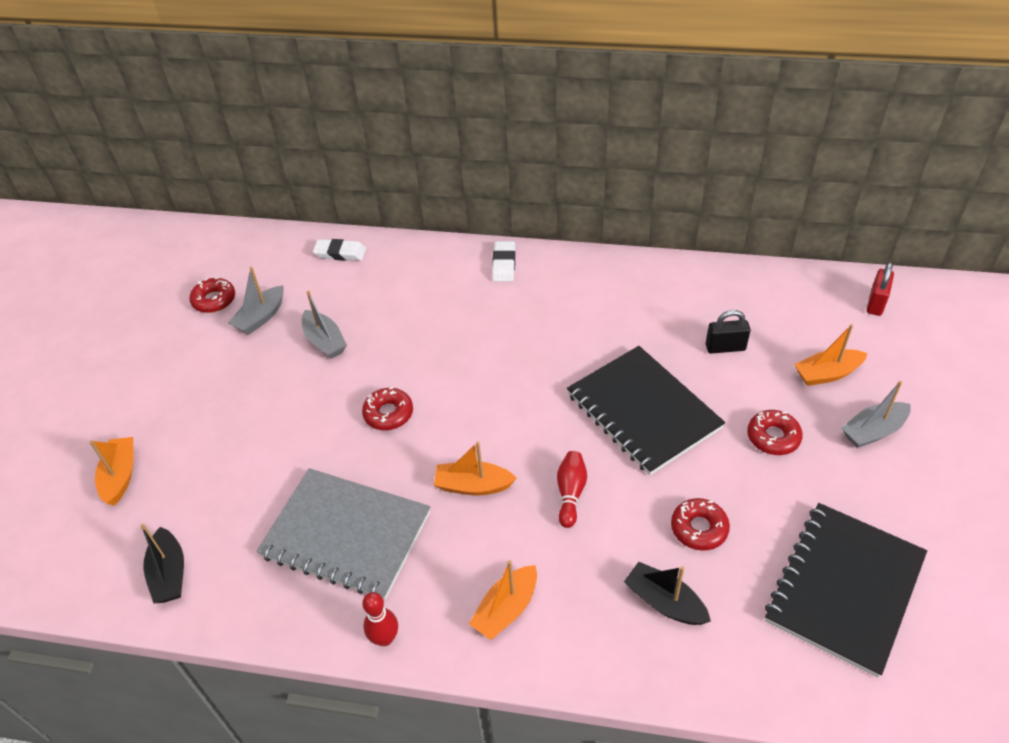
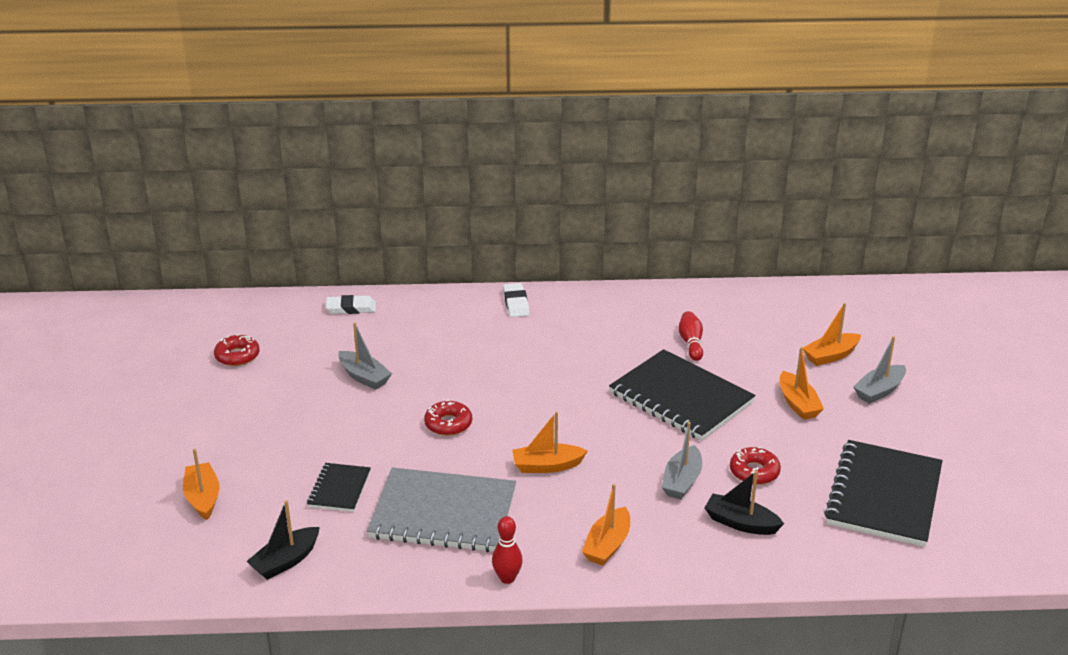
camera: 15 degrees left, 15 degrees down
black boat [140,524,184,604] -> black boat turned 75 degrees clockwise [246,500,320,580]
grey boat [228,267,284,335] -> grey boat moved to [662,422,702,500]
red bowling pin [557,451,587,528] -> red bowling pin moved to [679,311,703,361]
black padlock [706,310,751,354] -> none
red donut [747,410,803,455] -> orange boat [780,347,824,420]
red padlock [867,262,894,316] -> none
none -> black notebook [307,463,371,512]

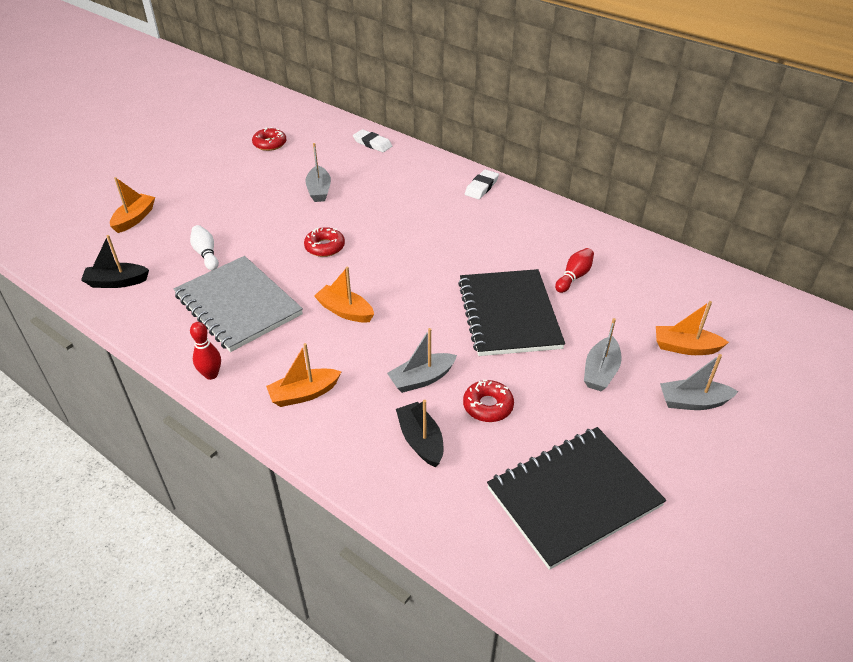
camera: 40 degrees right, 10 degrees up
black notebook [307,463,371,512] -> white bowling pin [190,225,219,270]
orange boat [780,347,824,420] -> grey boat [584,318,622,391]

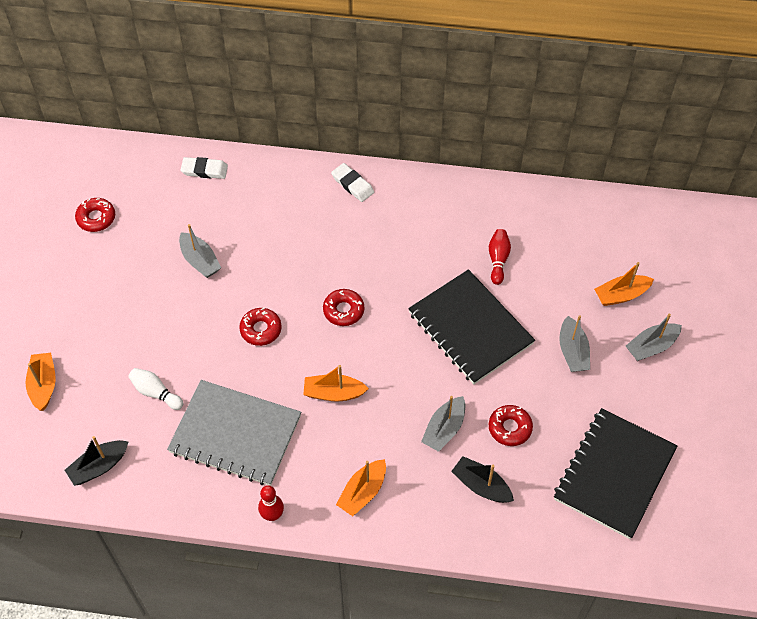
camera: 30 degrees left, 15 degrees up
white eraser [465,169,499,199] -> white eraser turned 45 degrees counterclockwise [331,163,374,202]
none -> red donut [323,289,364,326]

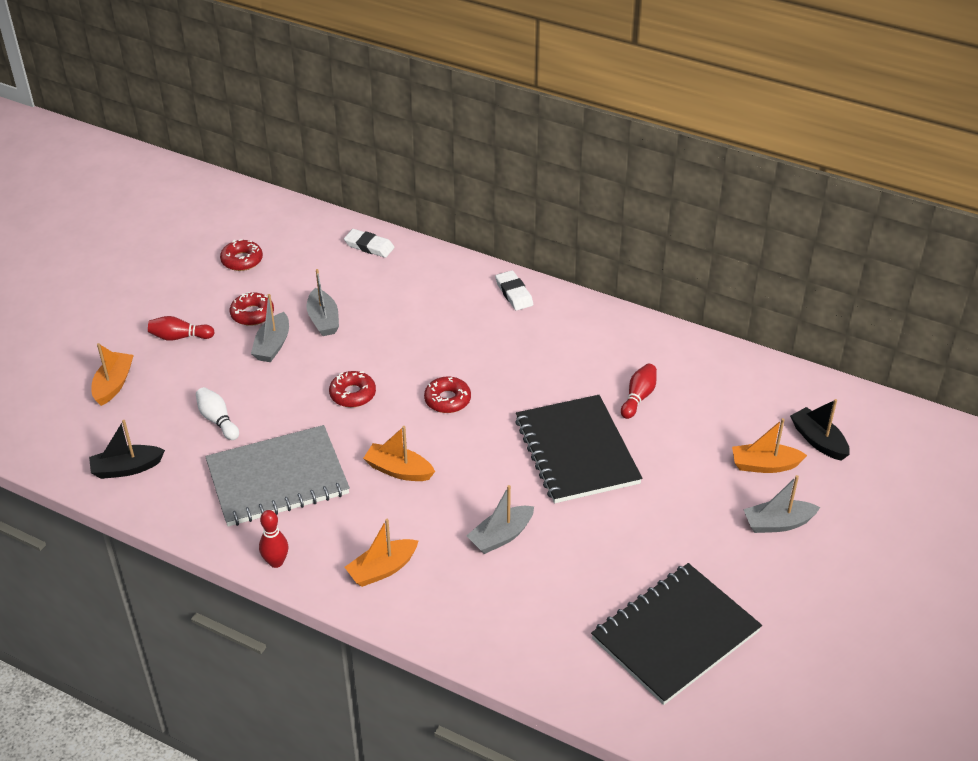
camera: 20 degrees right, 15 degrees down
grey notebook [167,380,301,486] -> grey notebook turned 60 degrees counterclockwise [205,425,350,527]
black boat [451,456,514,503] -> black boat moved to [790,399,850,461]
red donut [489,405,533,446] -> red donut moved to [230,292,274,326]
grey boat [559,315,590,372] -> grey boat moved to [251,294,289,362]
none -> red bowling pin [148,316,215,341]

